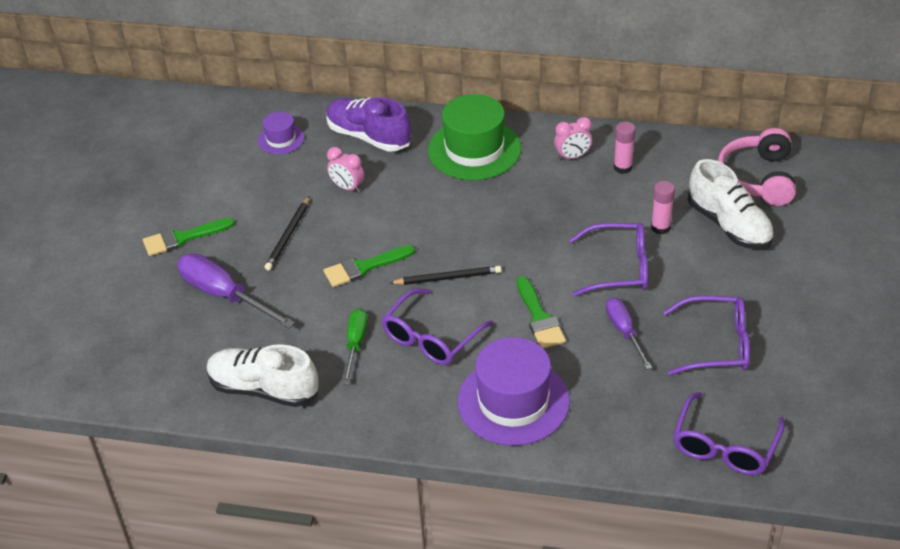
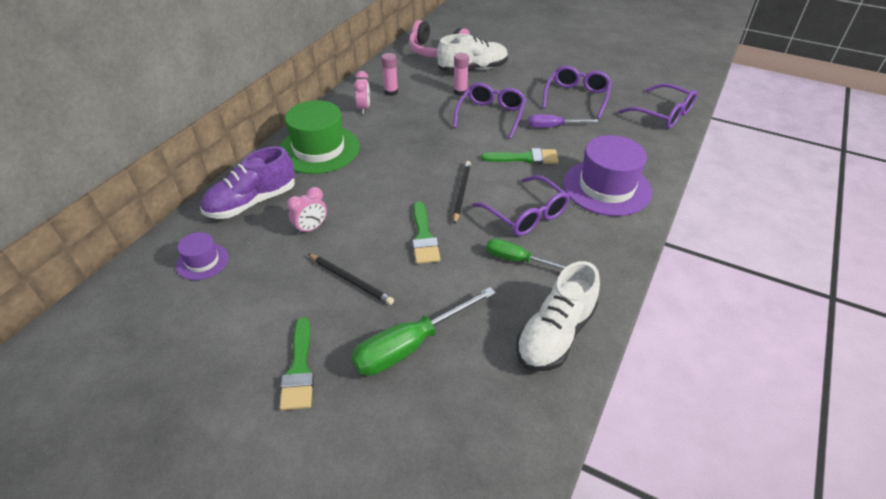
camera: 75 degrees left, 0 degrees up
purple screwdriver [177,253,295,329] -> green screwdriver [351,287,496,376]

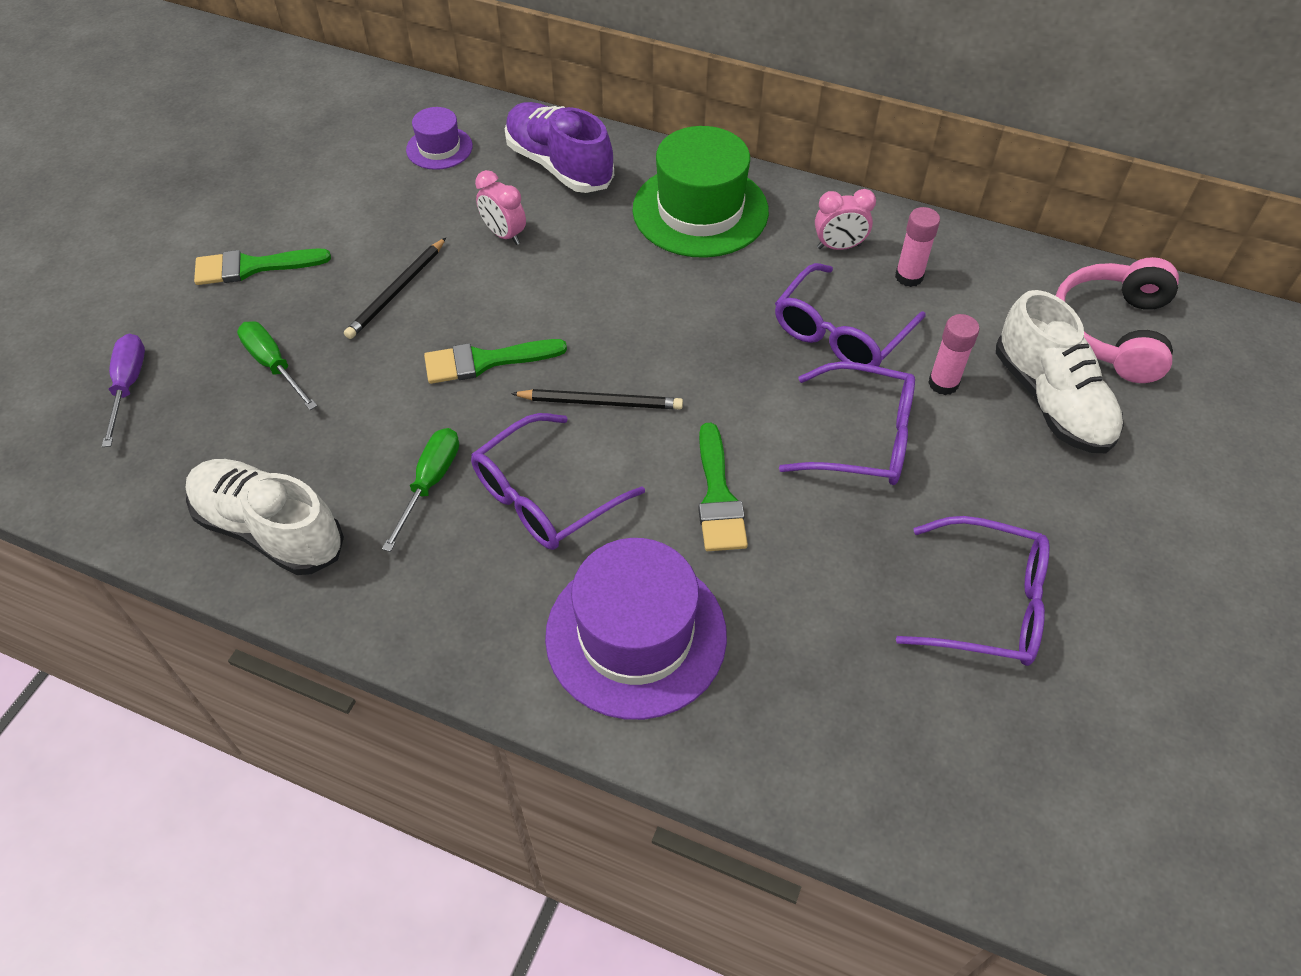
camera: 85 degrees right, 10 degrees up
green screwdriver [351,287,496,376] -> green screwdriver [237,321,317,410], size x0.62
purple screwdriver [528,114,598,128] -> purple screwdriver moved to [102,334,145,447]
purple glasses [618,83,697,129] -> purple glasses moved to [775,263,926,367]

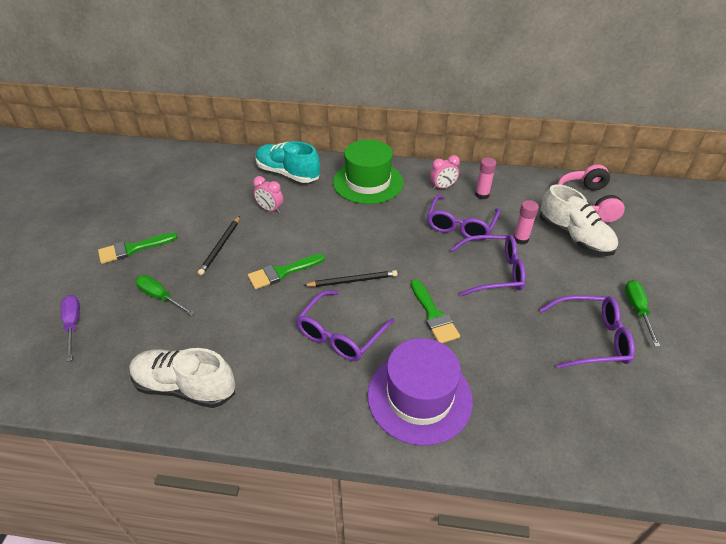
camera: 15 degrees left, 10 degrees down
green screwdriver [382,428,459,552] -> green screwdriver moved to [625,280,660,347]
purple hat [406,107,473,170] -> none
purple shoe [505,102,614,193] -> turquoise shoe [256,141,320,183]

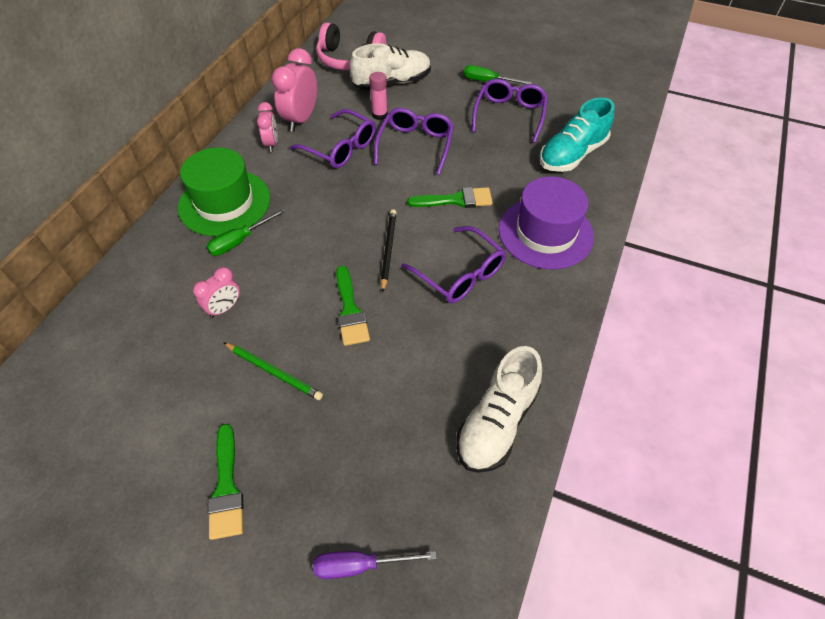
camera: 75 degrees left, 10 degrees up
green screwdriver [136,275,195,316] -> green screwdriver moved to [206,209,285,256]
black pencil [198,216,240,275] -> green pencil [223,342,323,400]
turquoise shoe [256,141,320,183] -> turquoise shoe moved to [540,97,614,172]
pink glue stick [475,158,496,199] -> pink clock [272,48,317,131]

